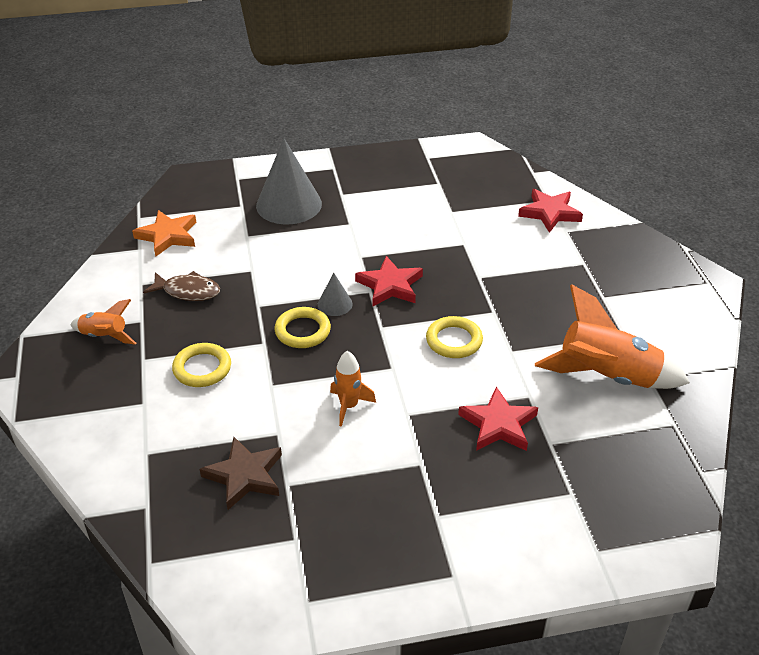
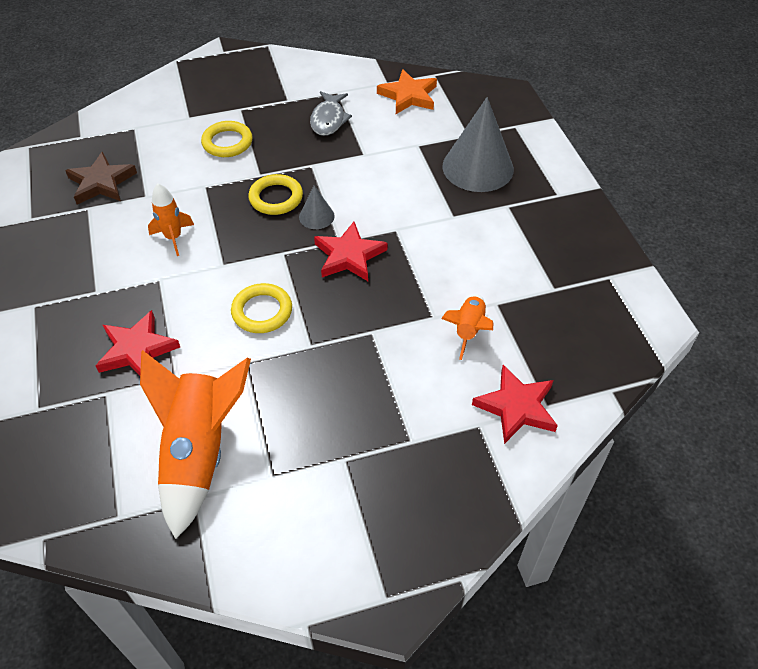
camera: 85 degrees right, 10 degrees up
orange rocket [70,299,136,344] -> orange rocket moved to [441,294,493,360]
brown fish [143,271,220,301] -> grey fish [310,91,352,136]

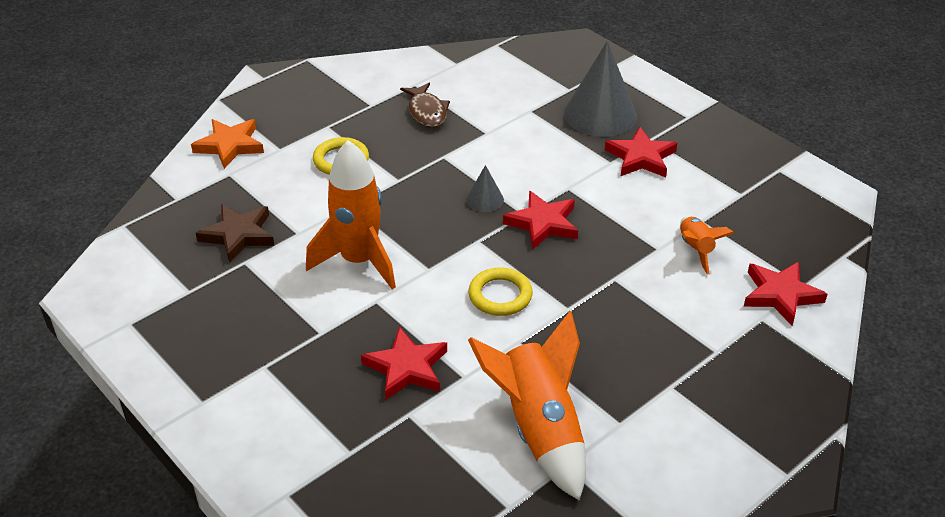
camera: 25 degrees left, 10 degrees down
orange rocket [148,183,194,256] -> orange rocket [306,140,396,289], size x1.90
yellow ring [248,174,303,215] -> none
grey fish [310,91,352,136] -> brown fish [400,83,450,127]
orange star [377,69,437,114] -> orange star moved to [191,119,264,169]
none -> red star [605,127,677,177]

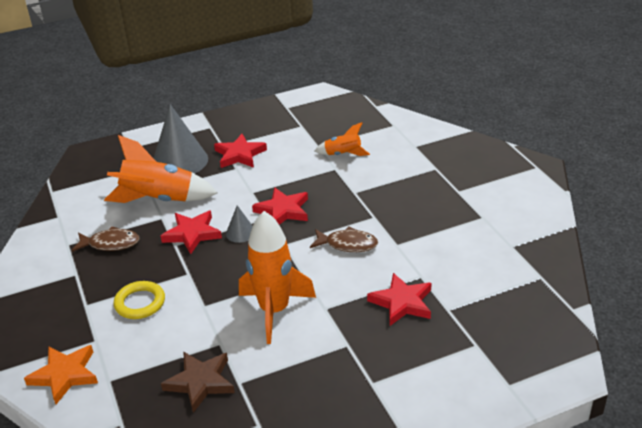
camera: 70 degrees left, 5 degrees down
yellow ring [468,267,533,316] -> brown fish [310,227,378,252]
orange rocket [468,311,586,501] -> orange rocket moved to [104,135,217,203]
red star [744,262,827,326] -> red star moved to [161,211,222,254]

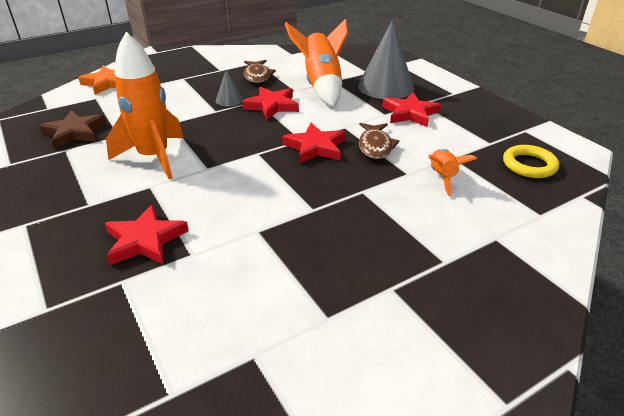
camera: 80 degrees right, 0 degrees up
yellow ring [114,281,165,319] -> yellow ring moved to [503,145,559,178]
grey cone [226,205,253,243] -> grey cone moved to [216,70,243,107]
brown fish [310,227,378,252] -> brown fish moved to [359,123,399,159]

